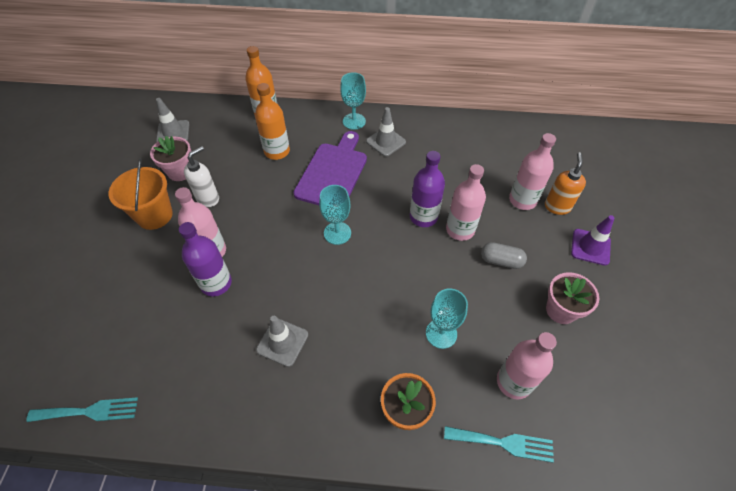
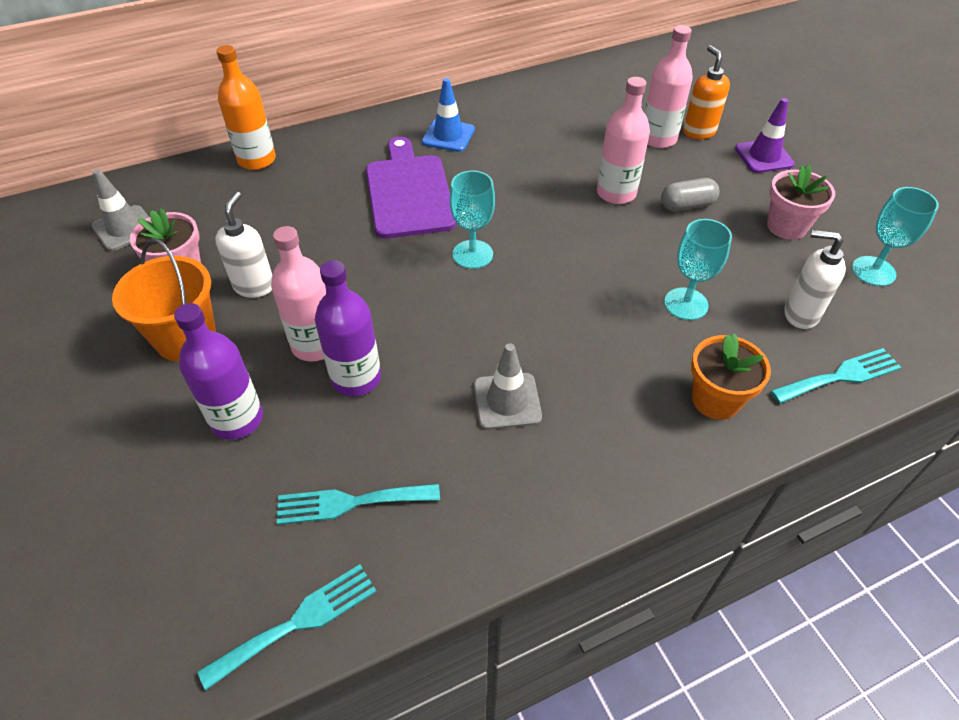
camera: 30 degrees left, 5 degrees down
orange bottle [255,83,290,160] -> none
turquoise goblet [340,72,366,130] -> turquoise goblet moved to [852,187,939,286]
grey traffic cone [366,107,406,157] -> blue traffic cone [422,78,475,152]
purple bottle [410,151,445,227] -> purple bottle moved to [174,303,263,440]
pink bottle [497,332,557,399] -> white soap dispenser [785,230,846,329]
none -> turquoise fork [277,484,440,525]

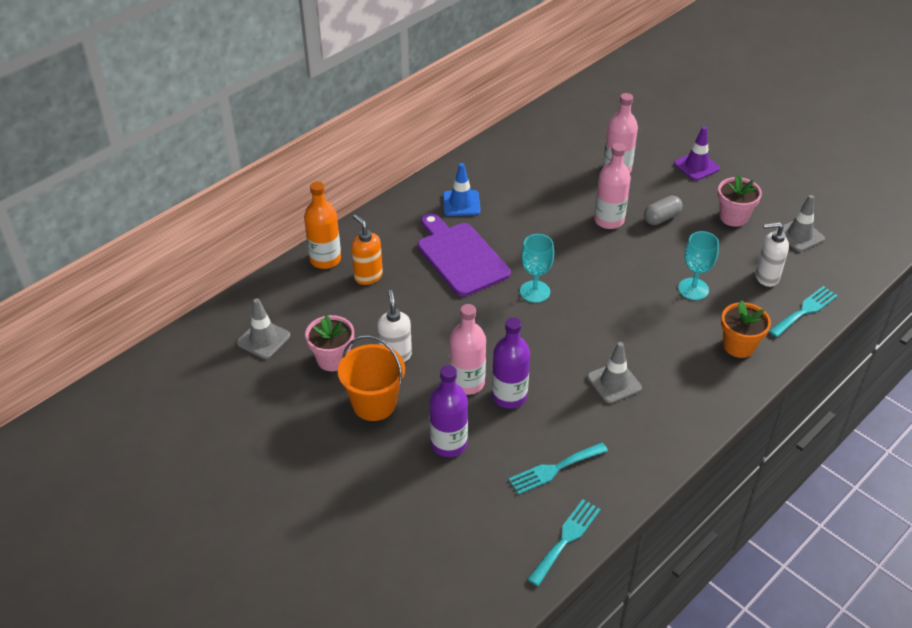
camera: 20 degrees left, 5 degrees down
orange soap dispenser [683,45,730,139] -> orange soap dispenser moved to [351,214,383,285]
turquoise goblet [852,187,939,286] -> grey traffic cone [775,195,825,252]

